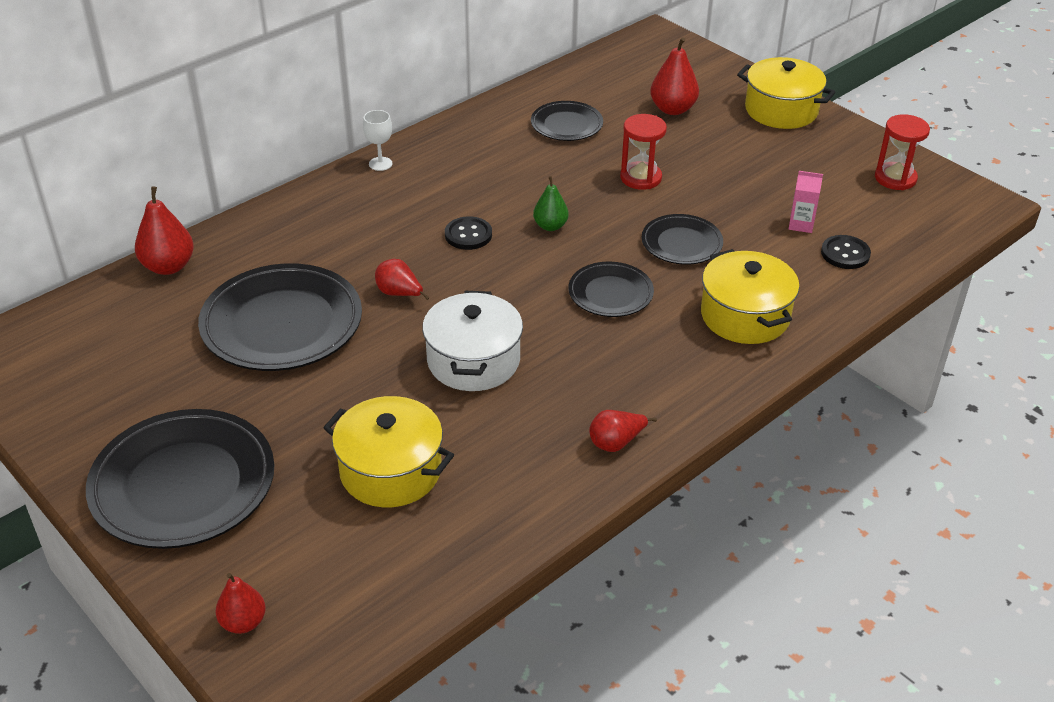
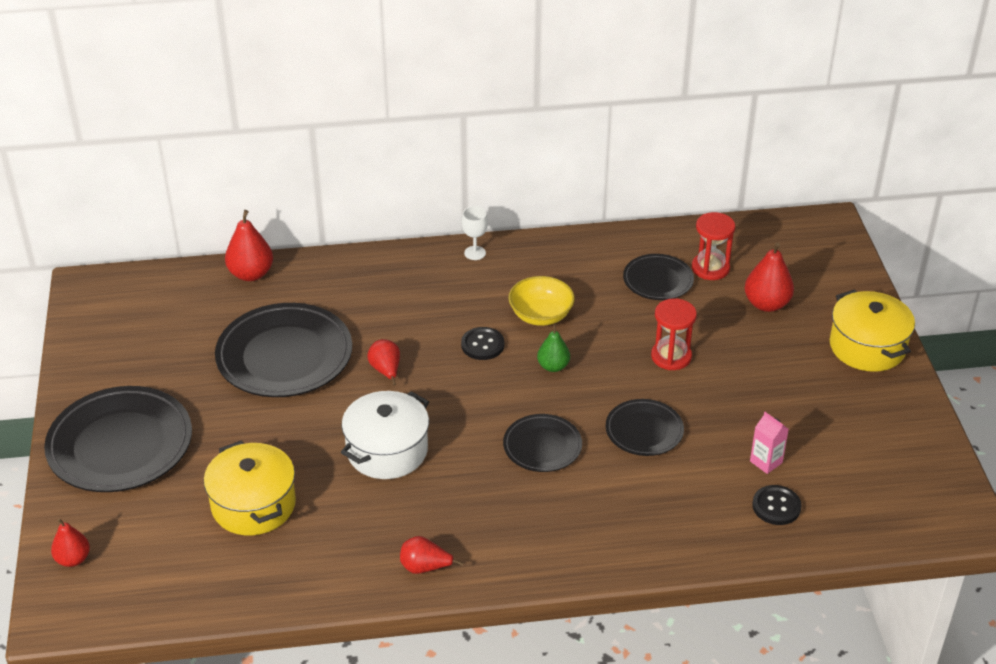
camera: 35 degrees right, 0 degrees up
yellow pot [701,249,800,344] -> none
red hourglass [875,114,930,190] -> red hourglass moved to [692,212,735,280]
none -> yellow bowl [508,276,575,326]

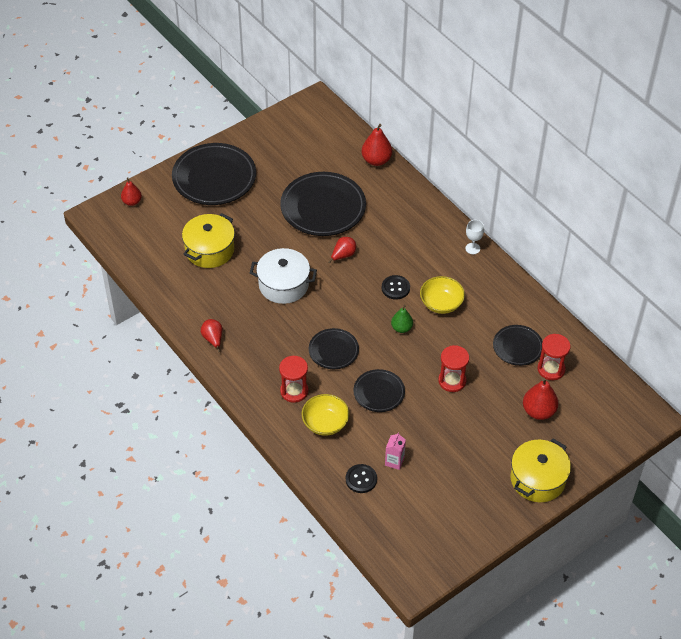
camera: 60 degrees right, 10 degrees up
none -> red hourglass [279,356,308,403]
none -> yellow bowl [302,394,349,436]

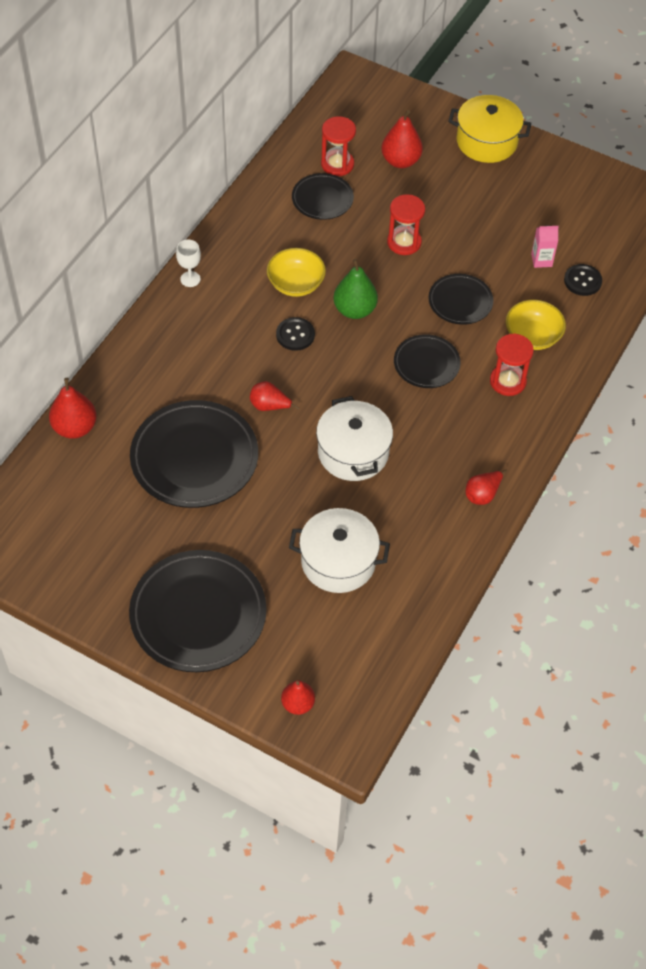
camera: 115 degrees left, 5 degrees up
yellow pot [182,213,235,268] -> white pot [289,508,390,593]
green pear [391,305,413,333] -> green pear [333,259,378,319], size x1.54

